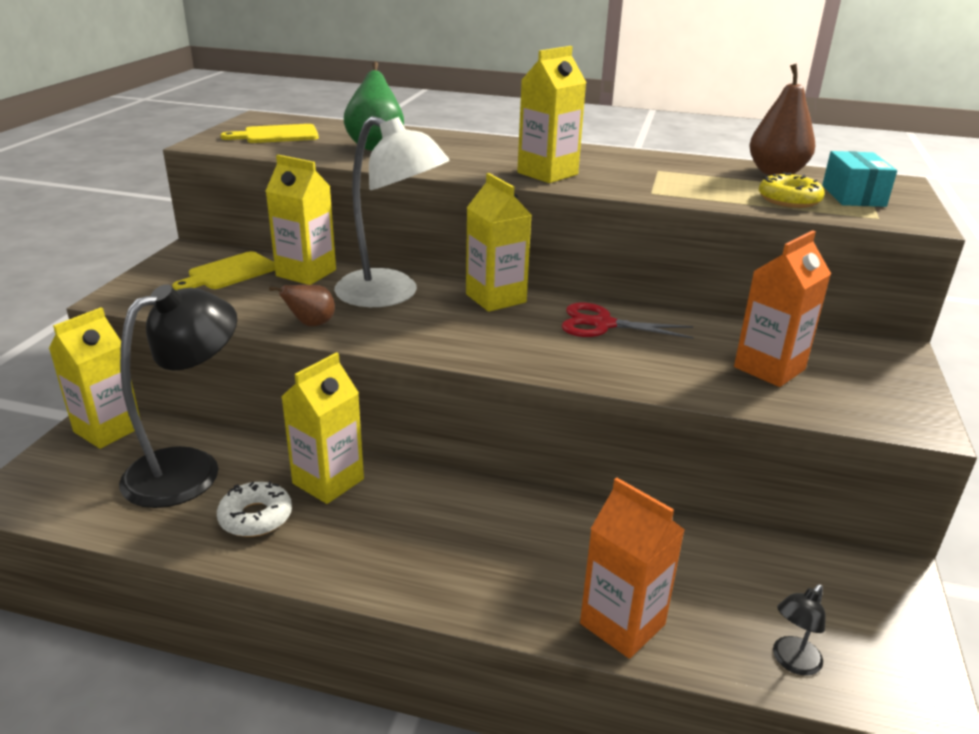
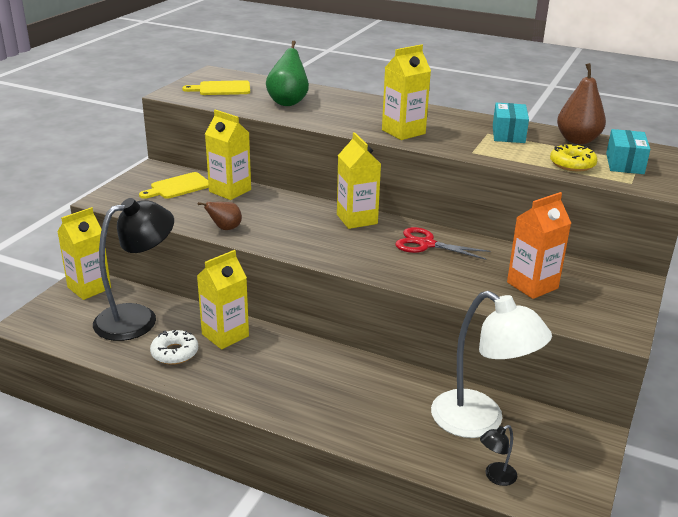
camera: 10 degrees right, 0 degrees up
white lamp [334,116,450,307] -> white lamp moved to [431,291,552,438]
orange carton [580,478,685,659] -> none
none -> turquoise box [493,103,529,143]

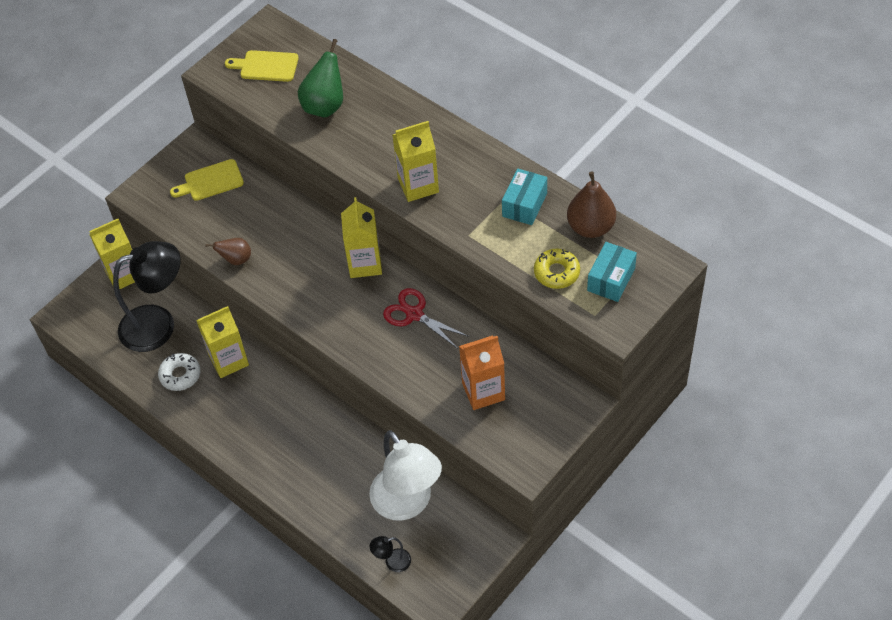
camera: 20 degrees right, 25 degrees up
yellow carton [205,110,251,200] -> none

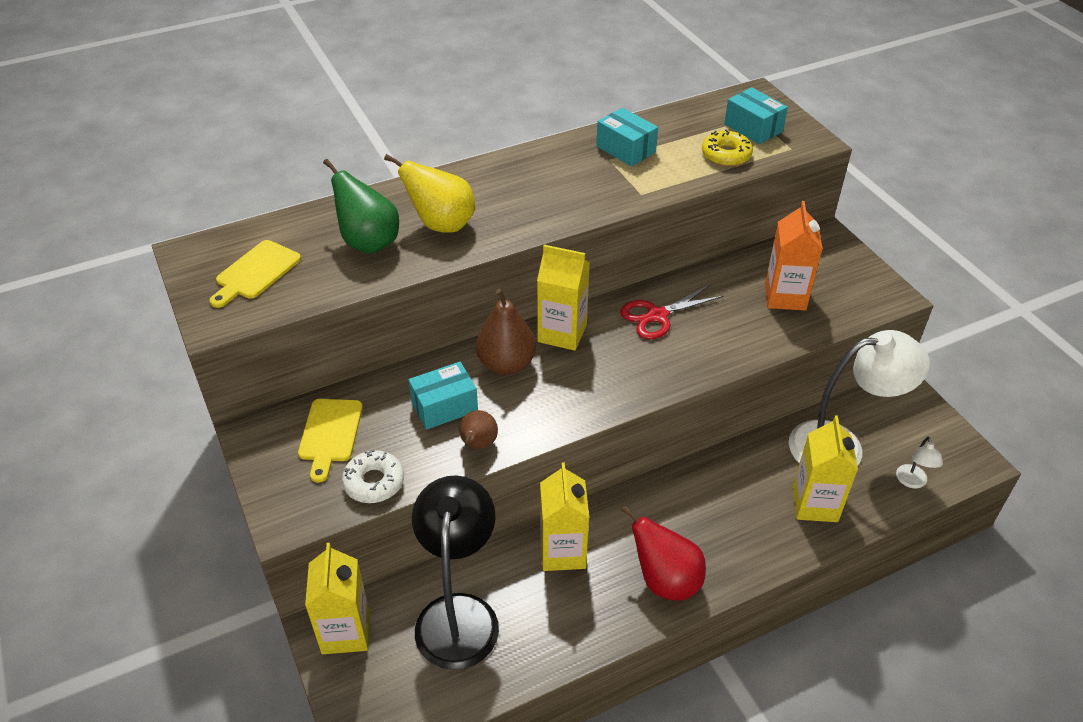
camera: 70 degrees left, 10 degrees down
white donut [158,353,200,391] -> white donut moved to [342,449,404,503]
black lamp [370,536,411,572] -> white lamp [896,436,943,488]
yellow carton [393,121,439,202] -> yellow carton moved to [793,415,858,522]
brown pear [567,171,616,238] -> brown pear moved to [476,289,536,375]
none -> yellow pear [384,154,475,233]
none -> turquoise box [408,362,478,430]
none -> red pear [621,506,706,601]

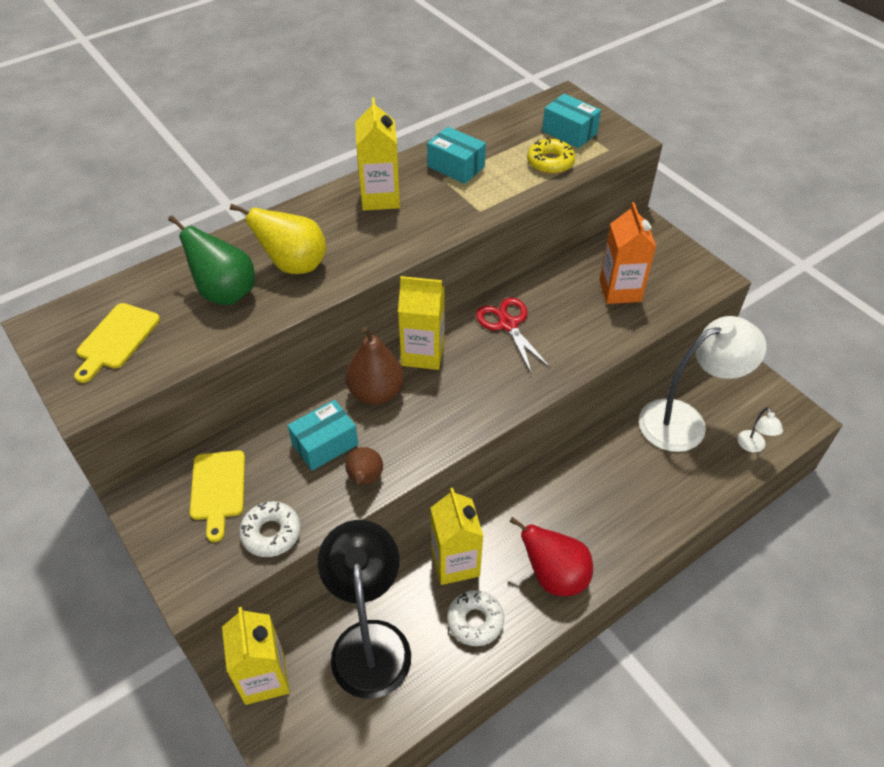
camera: 10 degrees left, 5 degrees up
red scissors [620,284,723,339] -> red scissors turned 105 degrees clockwise [476,298,551,374]
yellow carton [793,415,858,522] -> yellow carton moved to [355,97,400,211]
none -> white donut [447,590,504,646]

